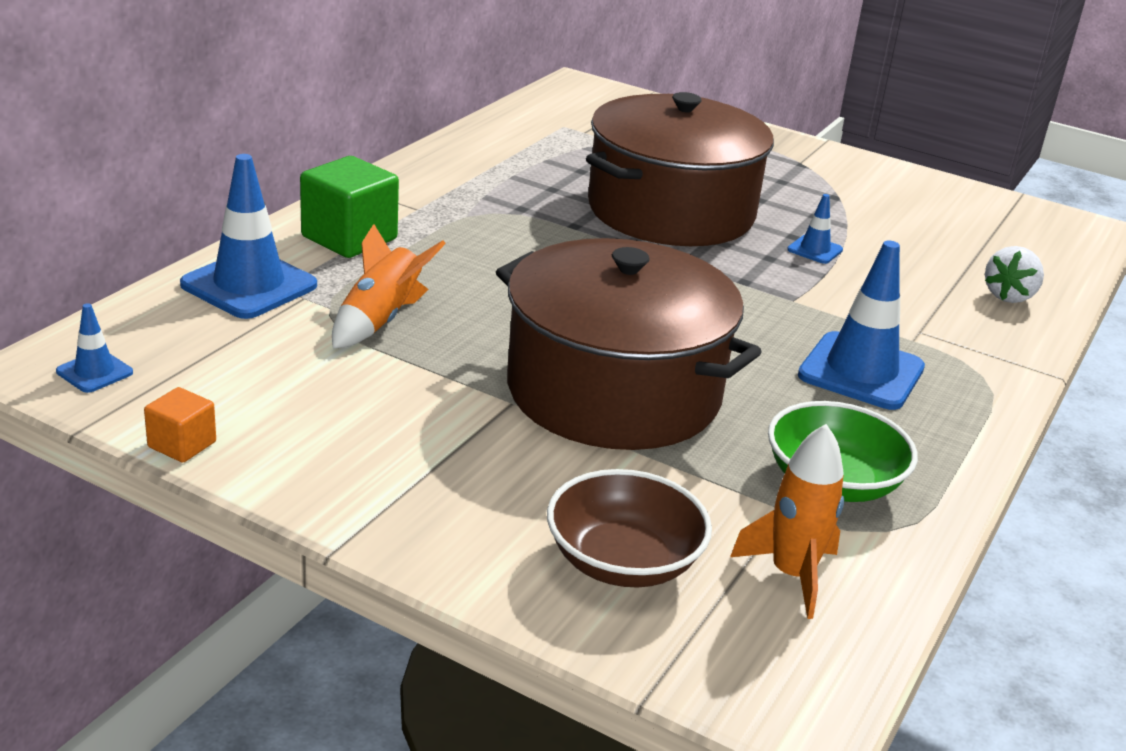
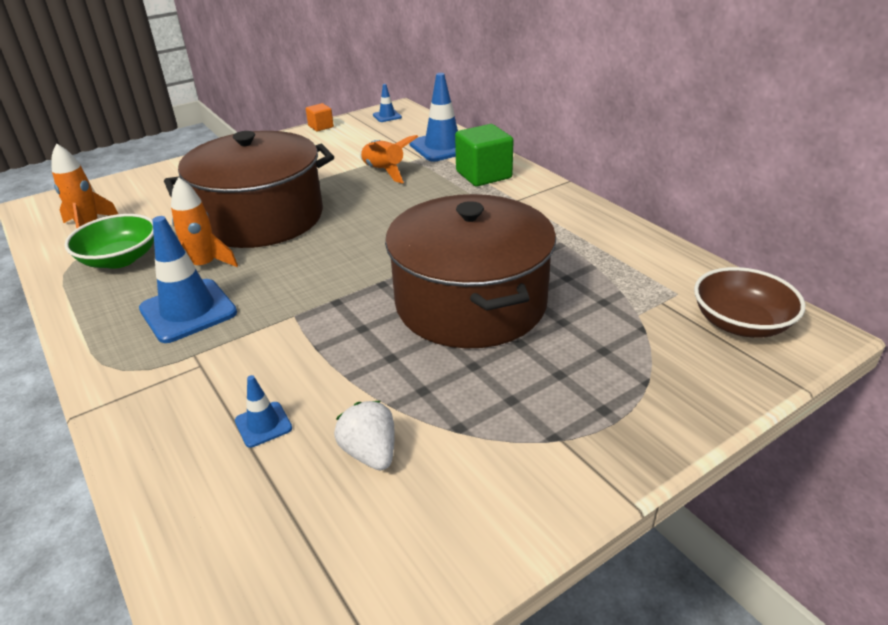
camera: 120 degrees right, 5 degrees up
brown bowl [547,469,712,587] -> brown bowl moved to [694,267,805,338]
blue traffic cone [787,194,843,264] -> blue traffic cone moved to [235,375,292,448]
white strawberry [985,246,1044,303] -> white strawberry moved to [334,401,395,470]
none -> orange rocket [171,177,238,267]

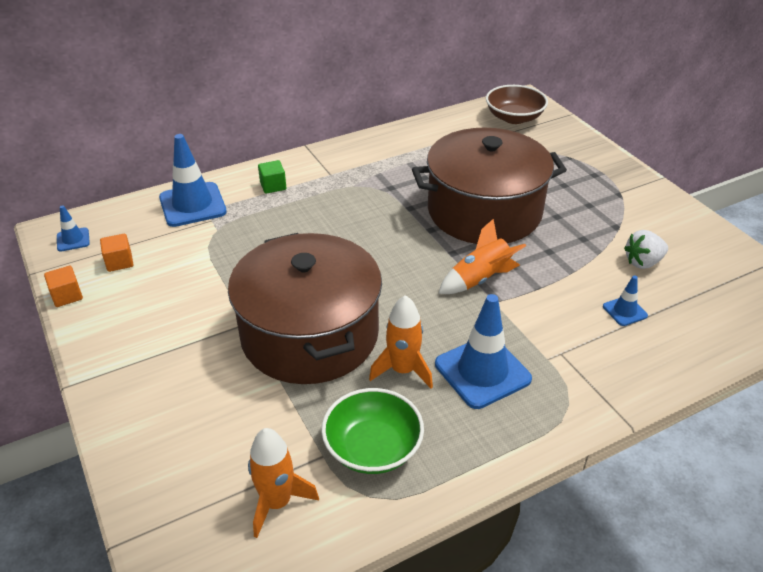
camera: 85 degrees left, 5 degrees up
orange rocket [360,135,418,183] -> orange rocket moved to [438,218,526,294]
green cube [455,124,514,186] -> green cube [258,160,286,194], size x0.54
none -> orange cube [100,234,134,272]

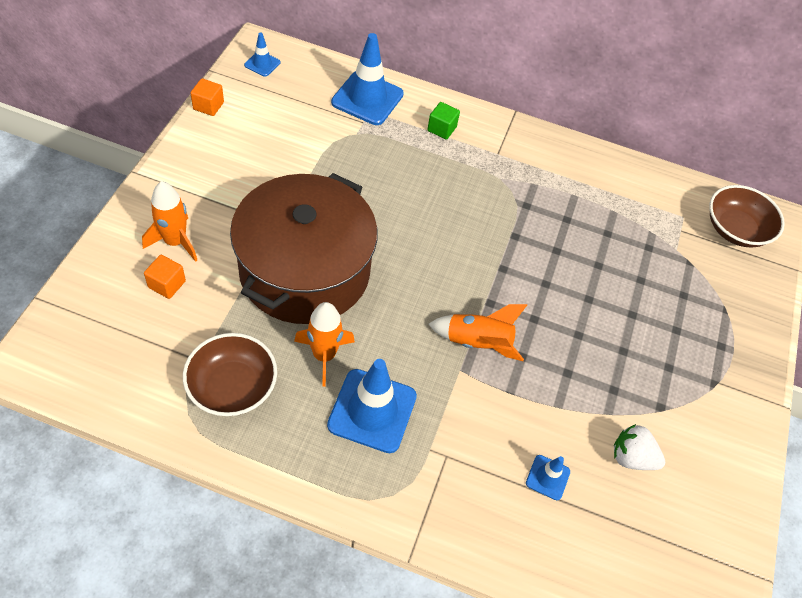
camera: 40 degrees right, 15 degrees up
orange cube [100,234,134,272] -> orange cube moved to [144,255,186,299]
orange rocket [248,428,319,538] -> orange rocket moved to [142,181,197,262]
green bowl [321,388,424,474] -> brown bowl [183,333,277,416]
brown pot [412,128,567,244] -> none

